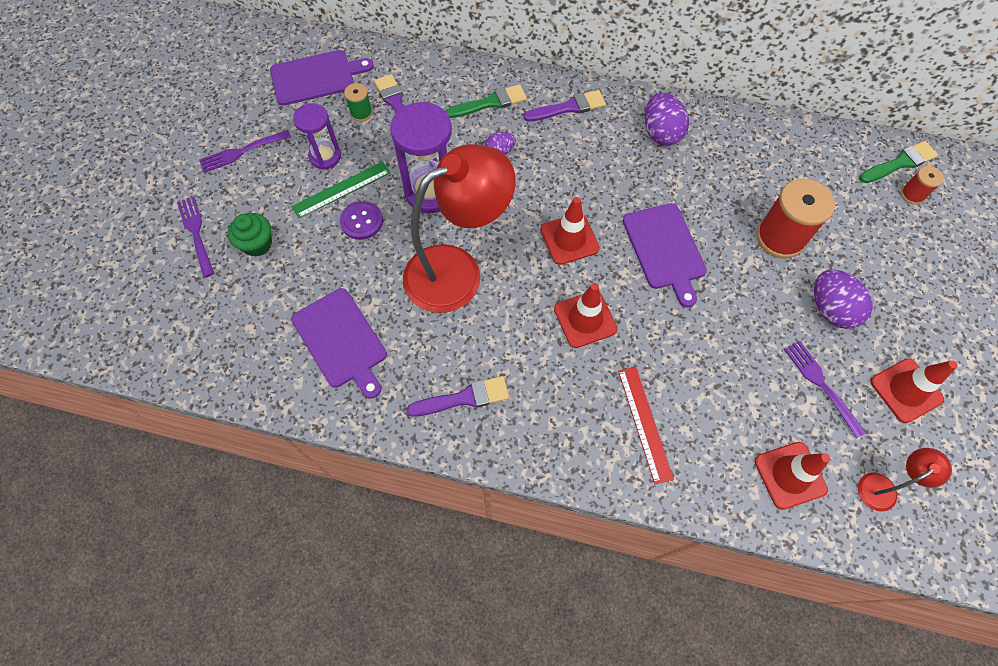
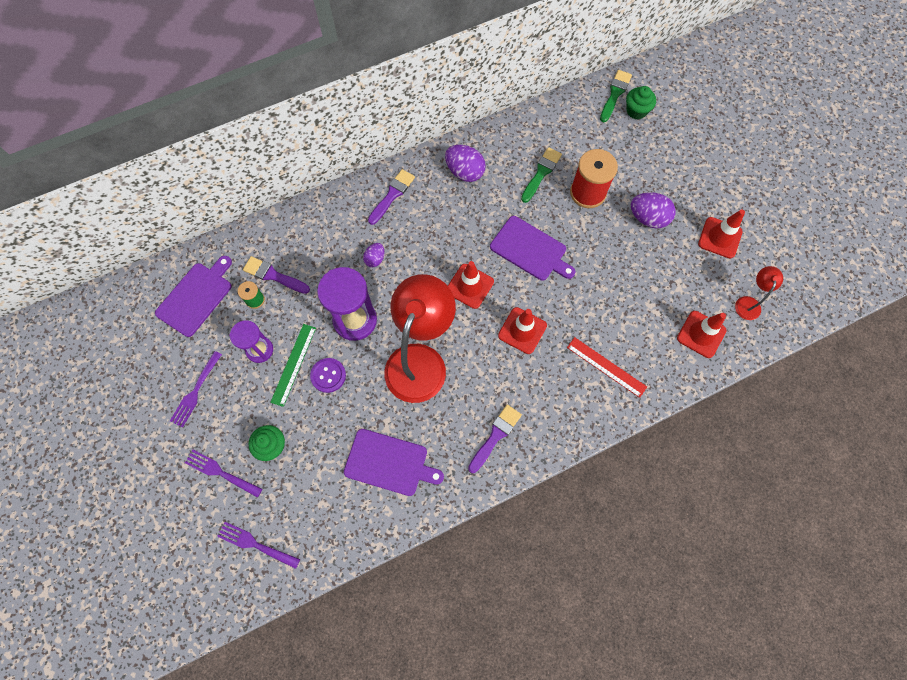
camera: 40 degrees left, 5 degrees up
green brush [445,84,527,118] -> green brush moved to [521,147,562,203]
purple fork [784,341,866,438] -> purple fork moved to [217,522,300,569]
red spool [901,166,944,205] -> green cupcake [626,86,656,120]

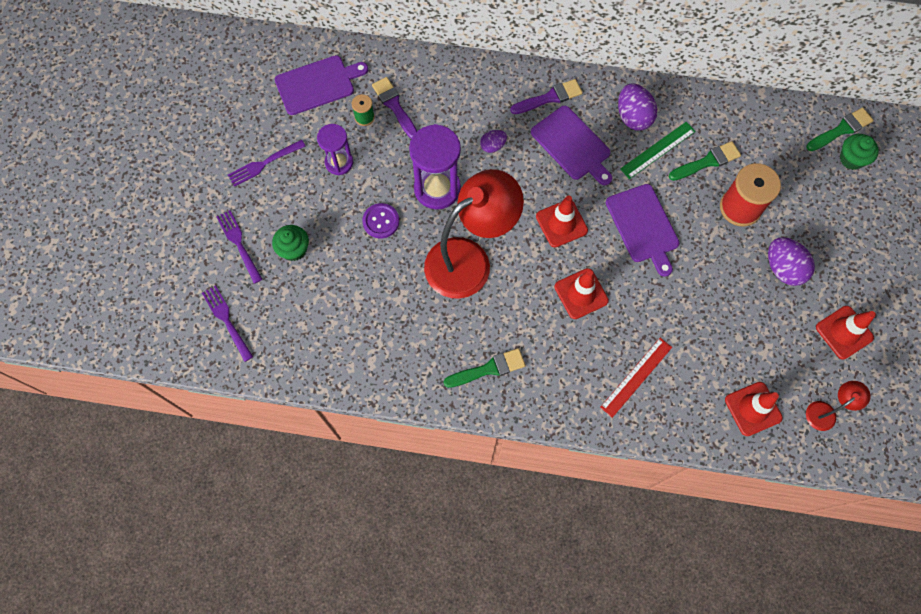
camera: 35 degrees right, 0 degrees up
green ruler [270,324,316,407] -> green ruler moved to [620,122,696,179]
purple cutting board [344,429,444,496] -> purple cutting board moved to [531,106,612,185]
purple brush [468,404,522,473] -> green brush [443,348,526,388]
red ruler [567,337,647,398] -> red ruler turned 60 degrees clockwise [600,338,672,418]

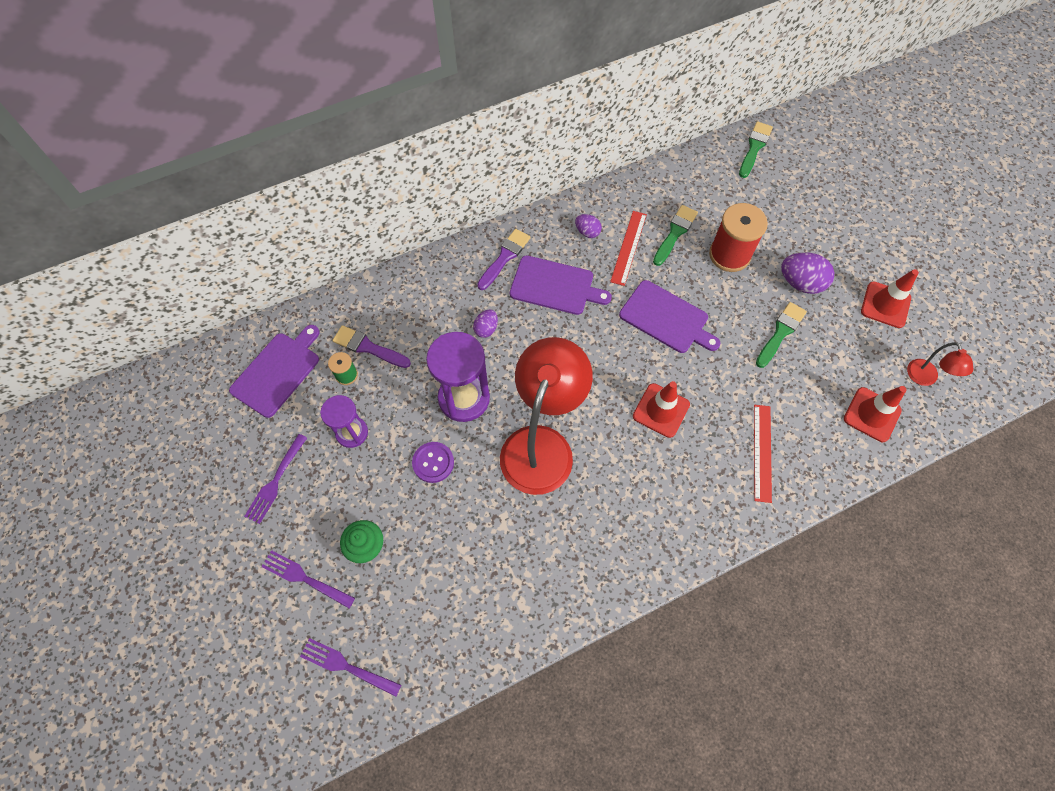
camera: 35 degrees left, 5 degrees down
green brush [443,348,526,388] -> green brush moved to [756,302,807,368]
red traffic cone [536,195,588,247] -> none
purple egg [618,84,657,131] -> purple egg [575,214,602,238], size x0.57
green ruler [620,122,696,179] -> red ruler [610,211,647,286]
red lamp [806,381,871,431] -> red lamp turned 150 degrees clockwise [907,342,974,386]
green cupcake [840,134,879,170] -> none

